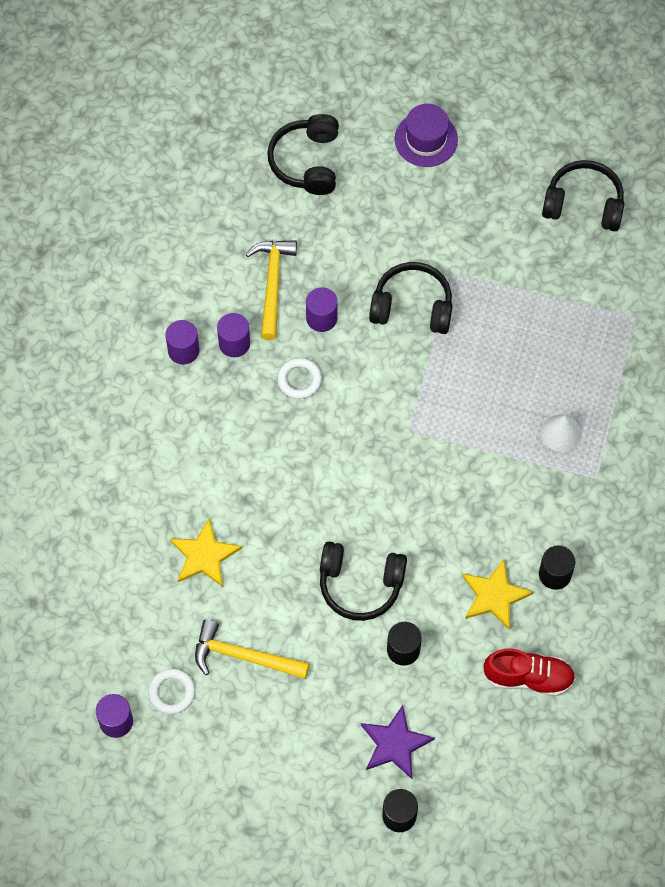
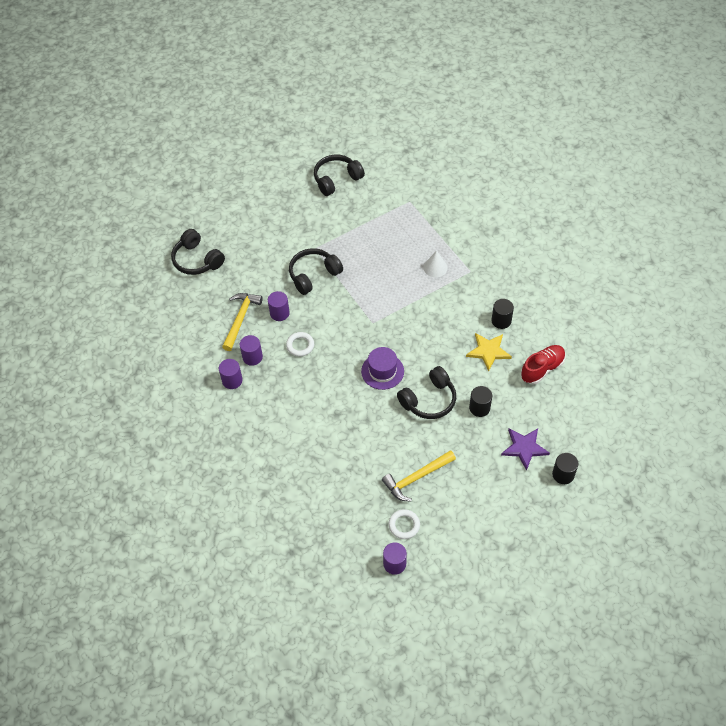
camera: 45 degrees left, 10 degrees down
yellow star [170,519,242,587] -> none
yellow hammer [246,240,297,340] -> yellow hammer turned 60 degrees clockwise [222,293,263,351]
purple hat [395,104,458,167] -> purple hat moved to [361,347,404,390]

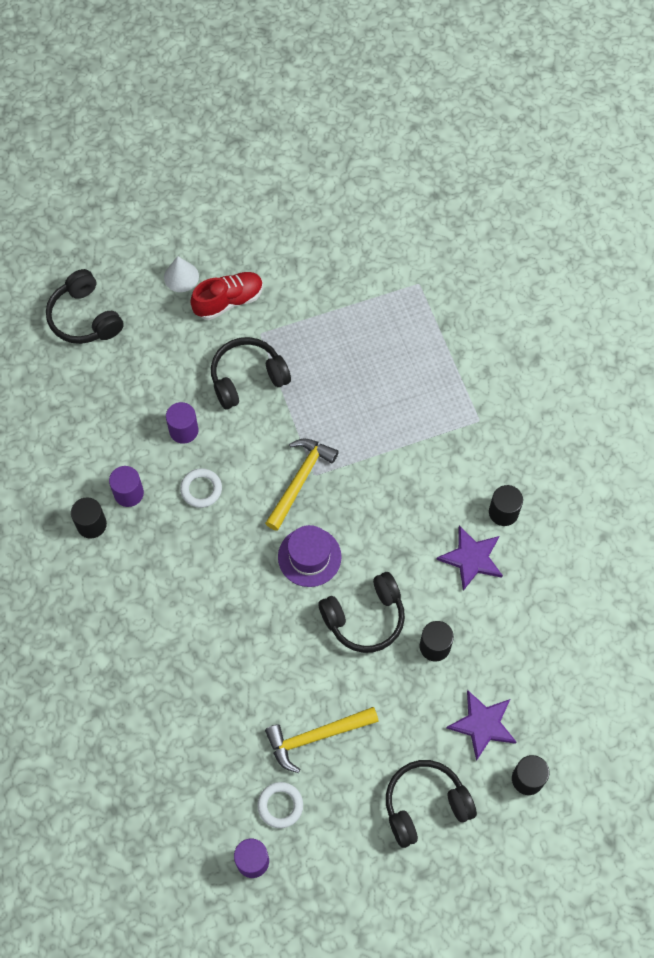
camera: 10 degrees right, 10 degrees up
purple cylinder [219,359,243,389] -> black cylinder [71,497,107,539]
yellow hammer [222,293,263,351] -> yellow hammer moved to [265,439,339,531]
black headphones [314,155,365,196] -> black headphones moved to [386,760,477,848]
white cone [423,251,448,277] -> white cone moved to [164,256,199,292]
yellow star [466,333,512,372] -> purple star [436,525,503,591]
red shoe [521,345,566,384] -> red shoe moved to [190,272,263,320]

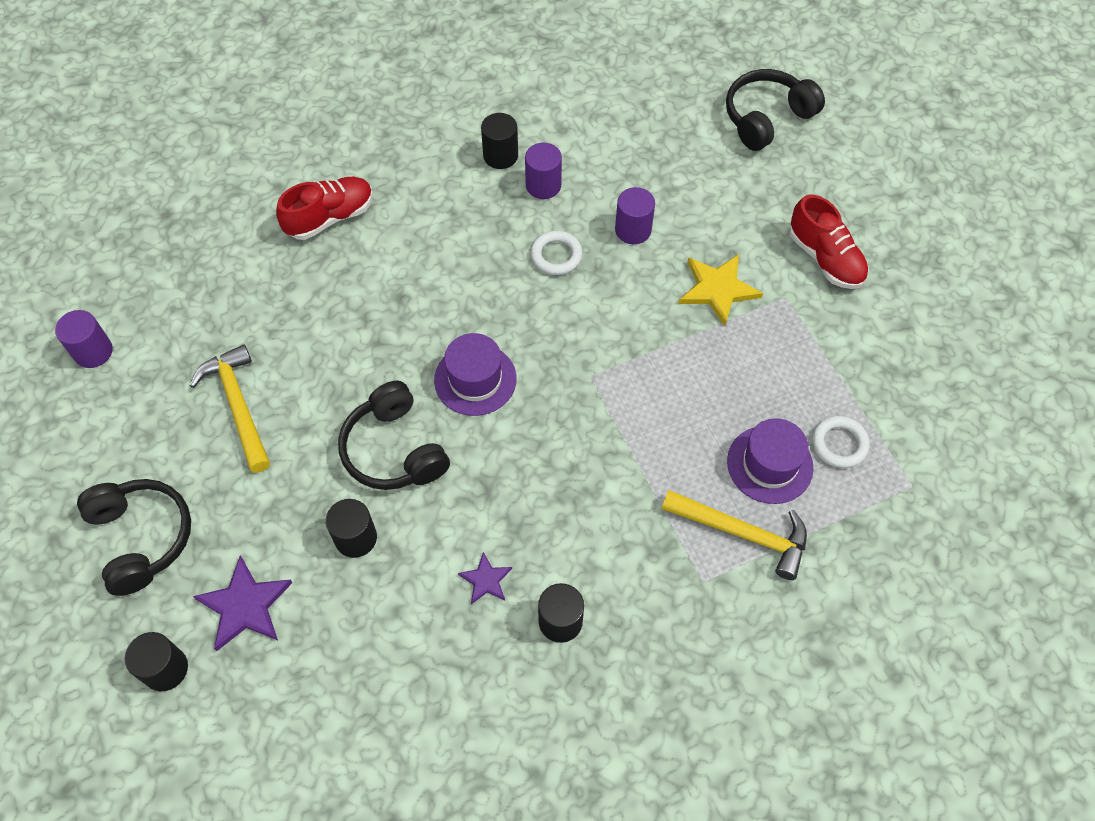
camera: 85 degrees right, 5 degrees down
white cone [164,256,199,292] -> none
black headphones [211,337,291,409] -> yellow star [679,254,763,326]
white ring [257,782,303,828] -> white ring moved to [812,416,870,468]
yellow hammer [265,439,339,531] -> yellow hammer moved to [661,490,807,580]
purple star [436,525,503,591] -> purple star [458,552,512,604], size x0.57
none -> red shoe [276,177,373,240]
none -> purple hat [727,418,814,504]

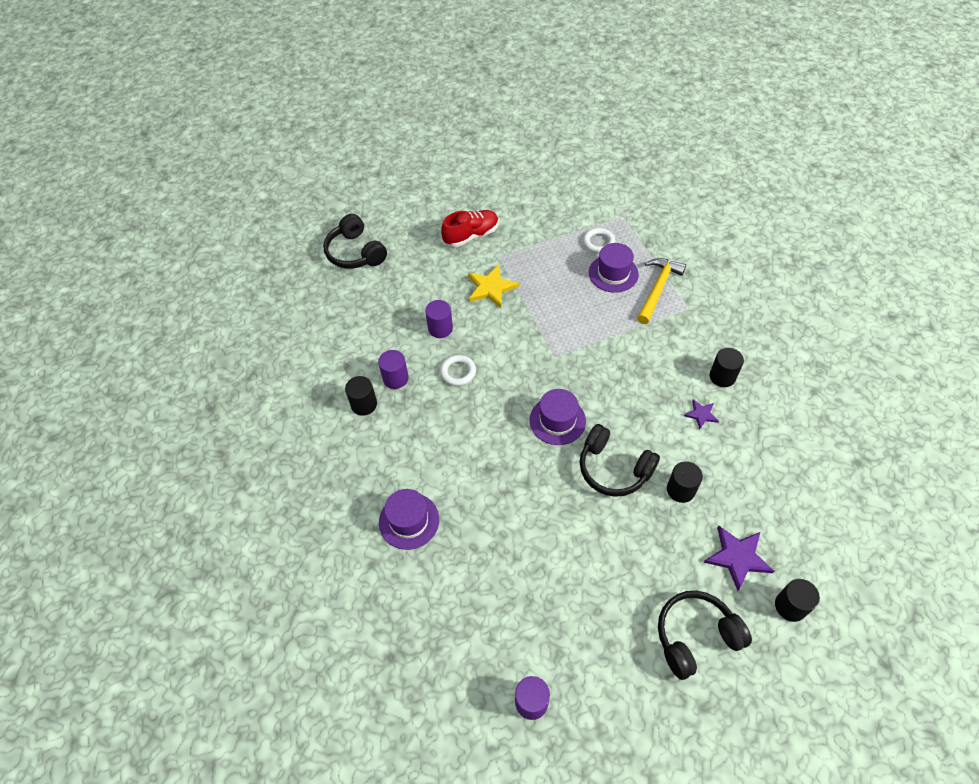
camera: 85 degrees left, 5 degrees down
yellow hammer [190,344,270,473] -> none
red shoe [276,177,373,240] -> purple hat [379,489,439,550]
black headphones [338,381,450,490] -> black headphones turned 60 degrees clockwise [579,424,660,497]

